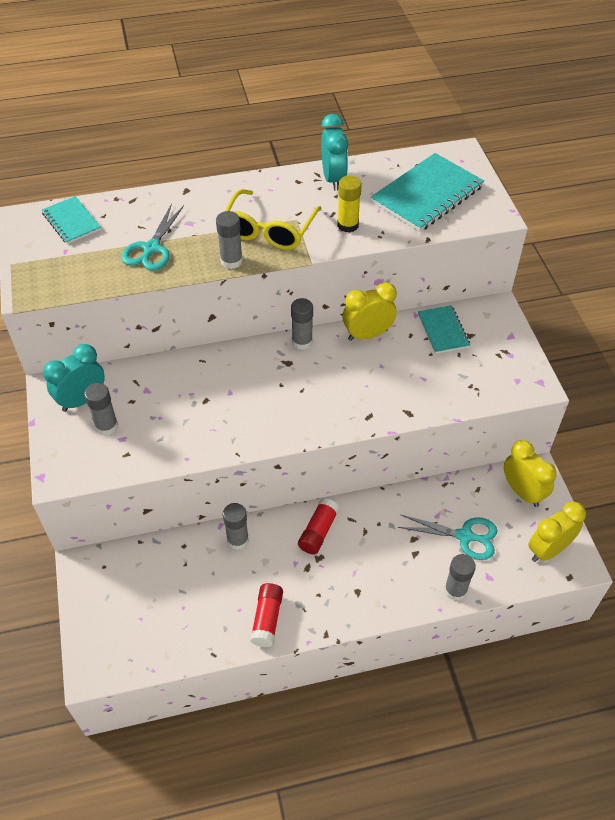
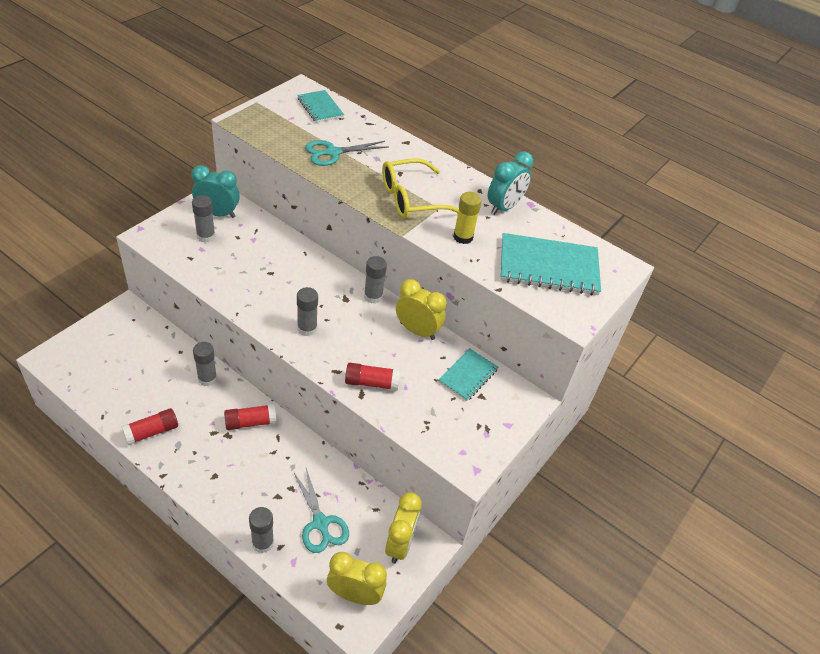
camera: 45 degrees right, 5 degrees down
turquoise notebook [42,196,101,244] -> turquoise notebook turned 45 degrees counterclockwise [297,90,344,123]
grey glue stick [216,211,243,269] -> grey glue stick moved to [297,287,318,336]
none -> red glue stick [345,363,400,391]

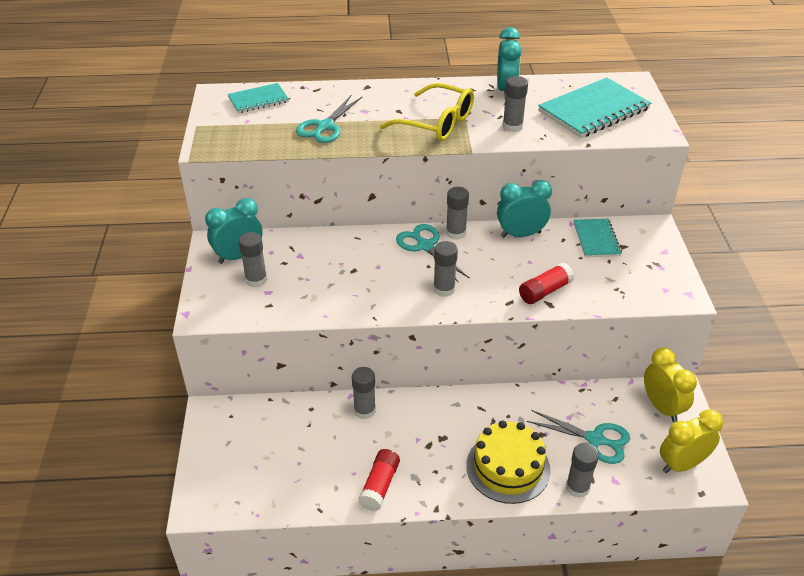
camera: 35 degrees left, 5 degrees down
red glue stick [224,404,277,430] -> none
turquoise notebook [297,90,344,123] -> turquoise notebook turned 45 degrees counterclockwise [228,83,289,113]
yellow glasses [382,159,459,218] -> yellow glasses turned 90 degrees counterclockwise [380,83,474,141]
yellow clock [396,279,447,340] -> turquoise clock [497,180,552,238]
yellow glue stick [453,192,482,244] -> grey glue stick [502,76,528,132]
none -> turquoise scissors [396,224,470,283]
none -> yellow cake [466,420,550,504]

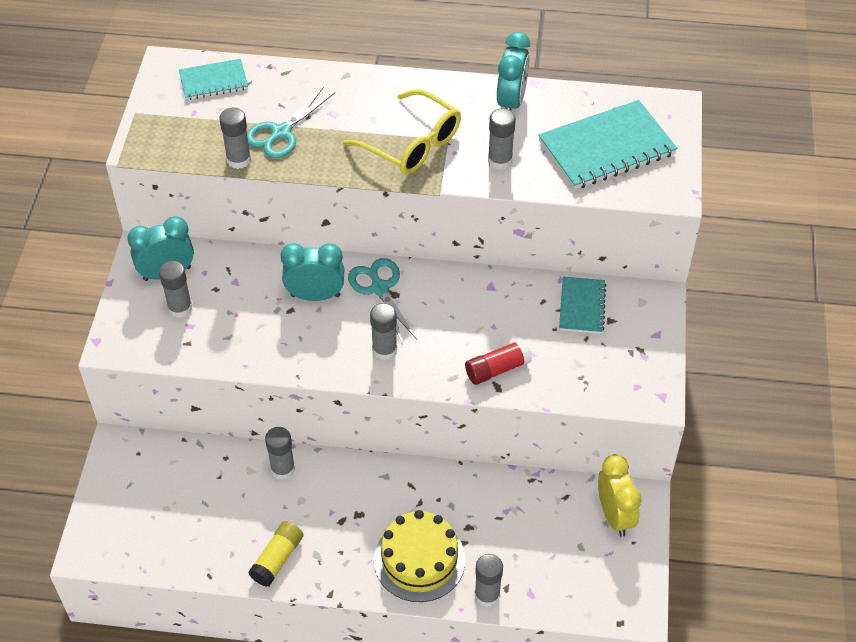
camera: 10 degrees right, 10 degrees up
red glue stick [358,449,400,511] -> yellow glue stick [248,521,303,587]
grey glue stick [446,187,469,240] -> grey glue stick moved to [219,108,251,169]
turquoise clock [497,180,552,238] -> turquoise clock moved to [280,243,344,301]
turquoise scissors [527,410,630,464] -> none
yellow clock [660,409,723,473] -> none

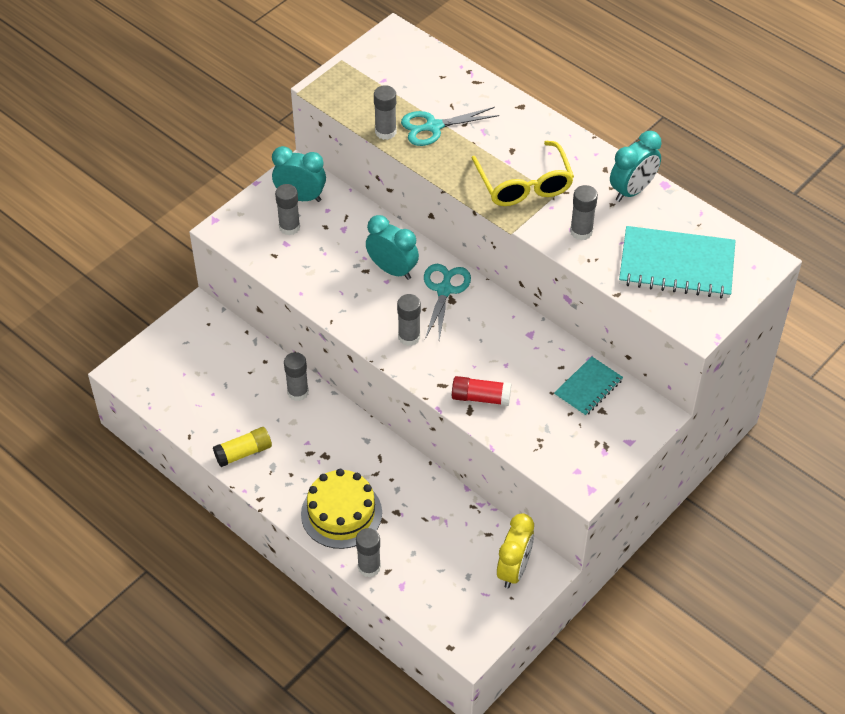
camera: 35 degrees right, 0 degrees up
turquoise notebook [179,59,248,100] -> none

